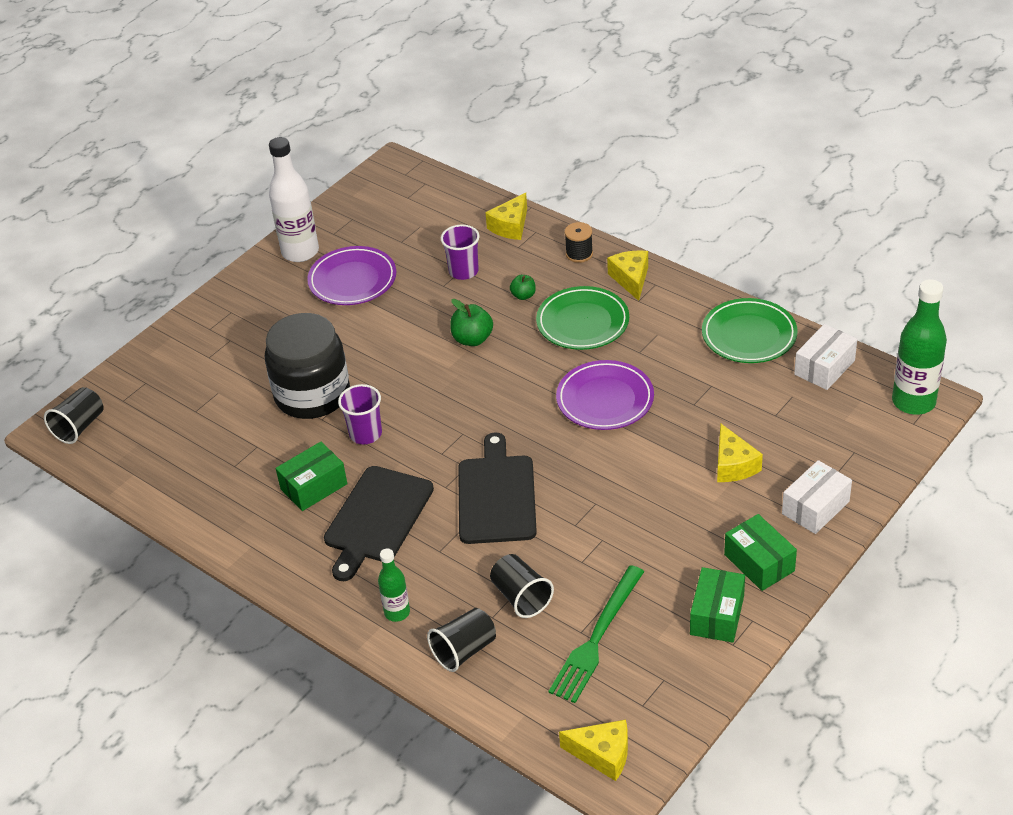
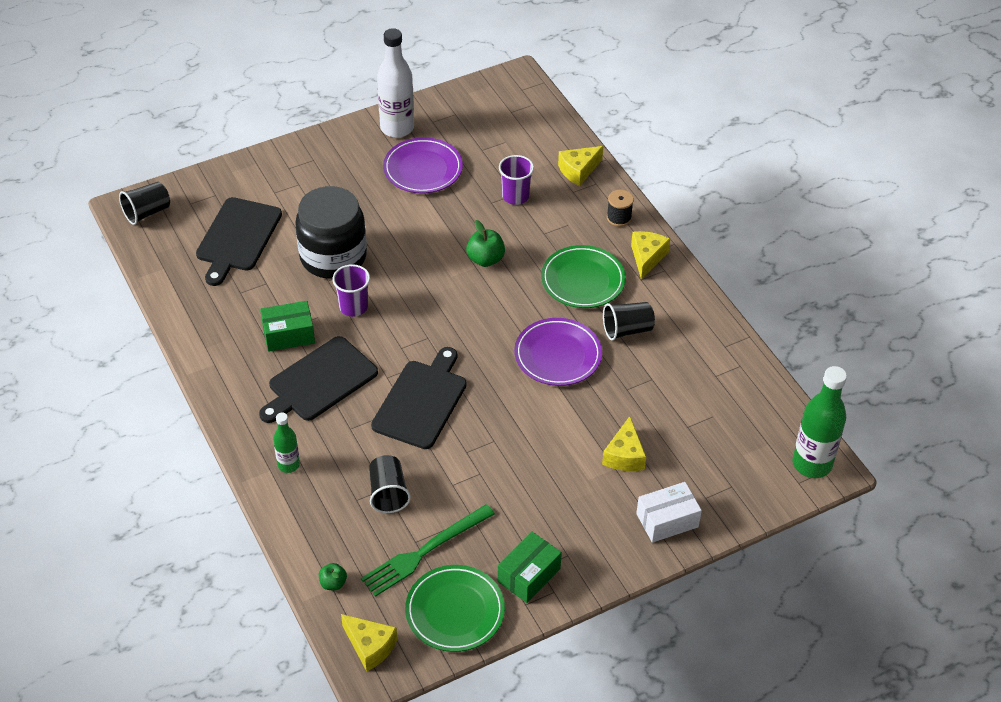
camera: 20 degrees right, 5 degrees up
black cup [427,608,496,672] -> black cup moved to [603,302,655,341]
green apple [510,275,536,300] -> green apple moved to [319,563,347,590]
green plate [702,298,798,363] -> green plate moved to [405,565,505,652]
green box [724,514,797,591] -> none
white box [794,324,857,390] -> none
none -> black cutting board [196,197,282,286]

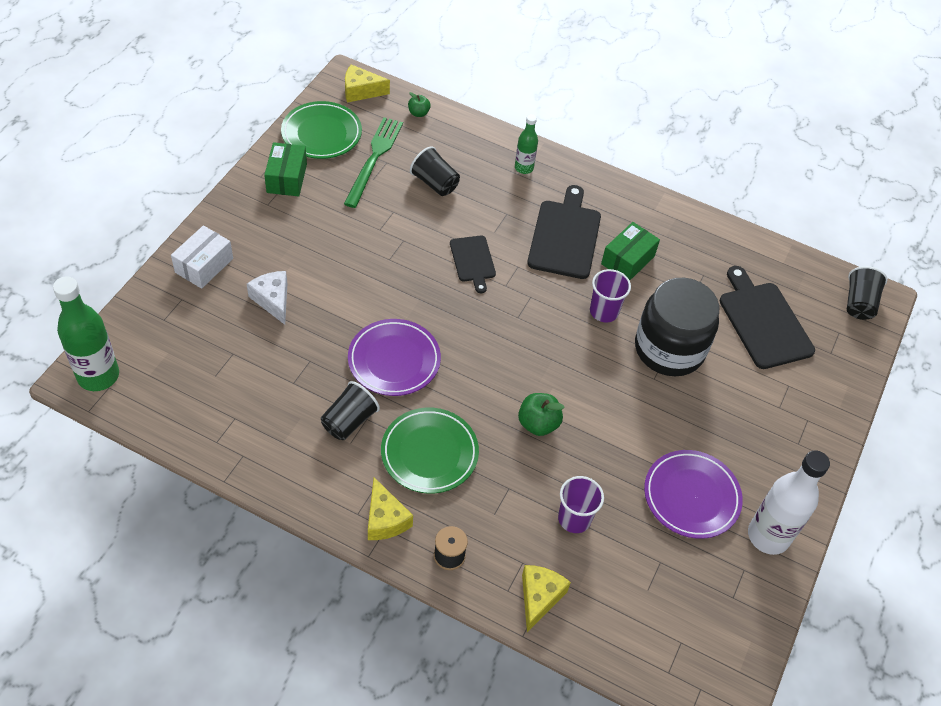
camera: 140 degrees right, 5 degrees up
black cutting board [371,347,467,449] -> black cutting board [450,236,496,293], size x0.59
yellow cheese [602,416,646,471] -> white cheese [247,271,287,325]

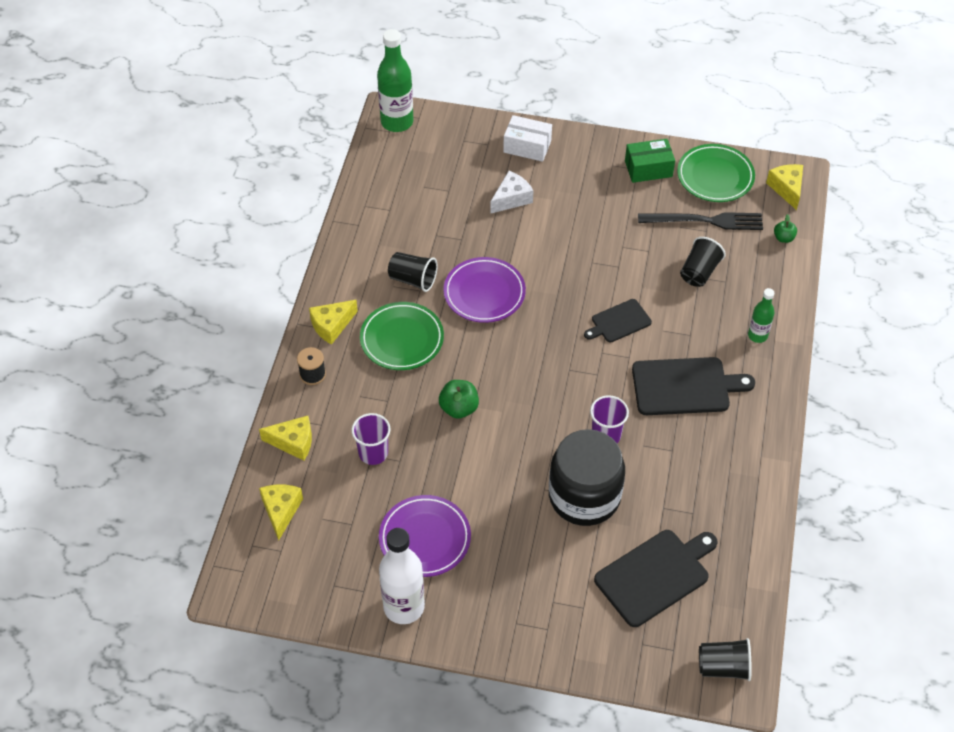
camera: 80 degrees right, 0 degrees up
green fork [344,117,403,208] -> black fork [638,212,763,230]
green box [601,222,660,280] -> none
none -> yellow cheese [259,485,303,540]

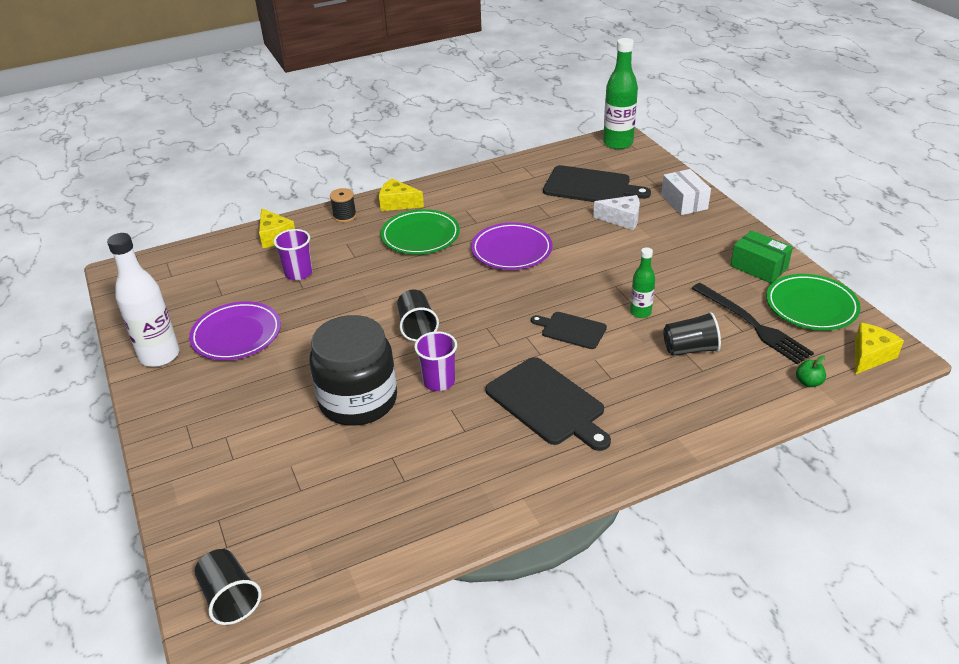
camera: 55 degrees right, 15 degrees down
yellow cheese [259,485,303,540] -> none
black cup [388,252,438,292] -> black cup moved to [397,289,439,341]
green apple [439,380,479,419] -> none
black cutting board [594,530,718,627] -> black cutting board moved to [543,165,651,202]
green bottle [748,288,775,343] -> green bottle moved to [630,247,655,318]

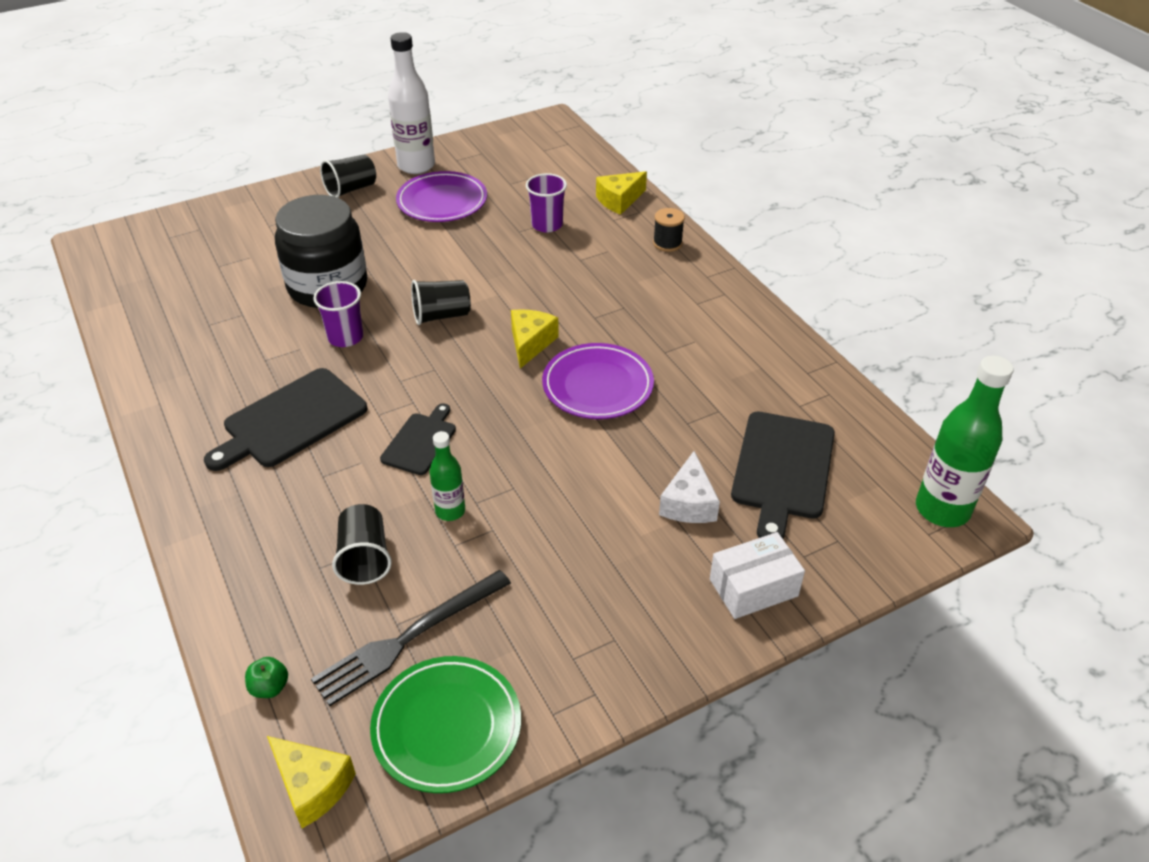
camera: 85 degrees right, 5 degrees up
black cup [195,549,261,625] -> black cup moved to [320,154,376,198]
yellow cheese [379,178,424,211] -> yellow cheese moved to [511,309,559,369]
green plate [381,209,460,254] -> none
green box [730,230,793,284] -> none

